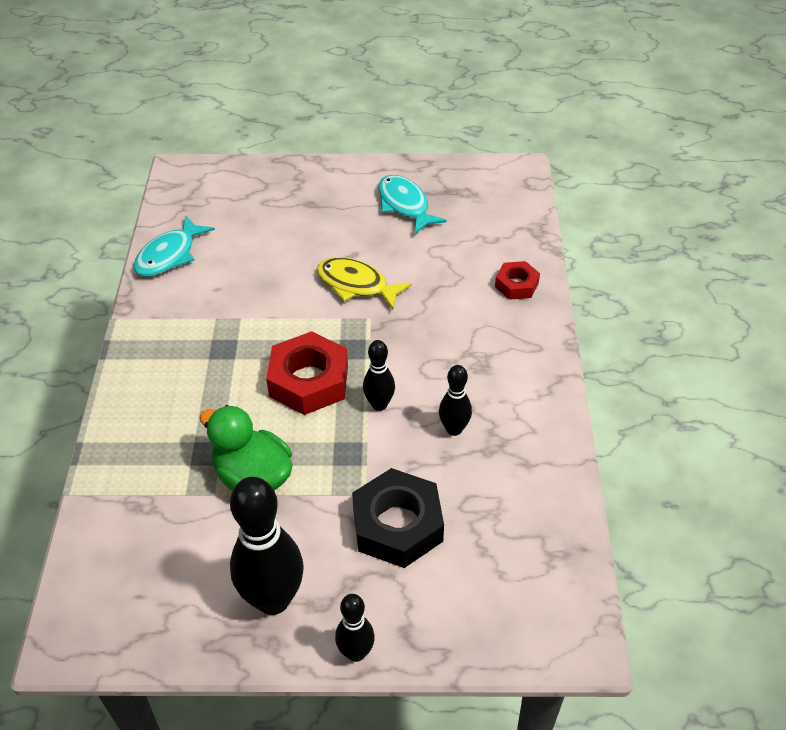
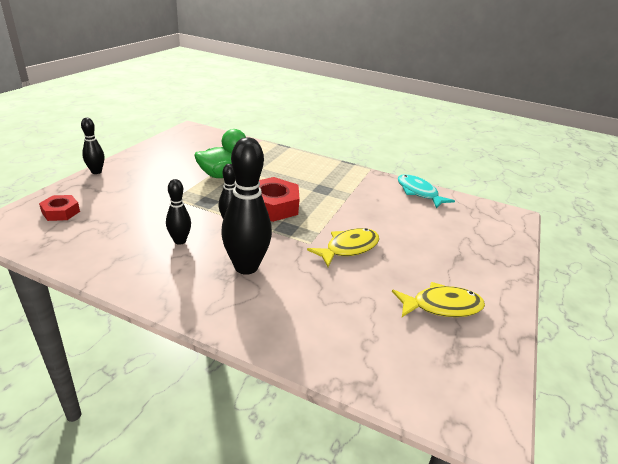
camera: 110 degrees right, 15 degrees down
black bowling pin [230,477,304,615] -> black bowling pin moved to [221,137,272,275]
black nut [352,468,444,568] -> none
turquoise fish [378,175,447,234] -> yellow fish [392,282,485,317]
red nut [495,261,540,300] -> red nut moved to [39,195,80,221]

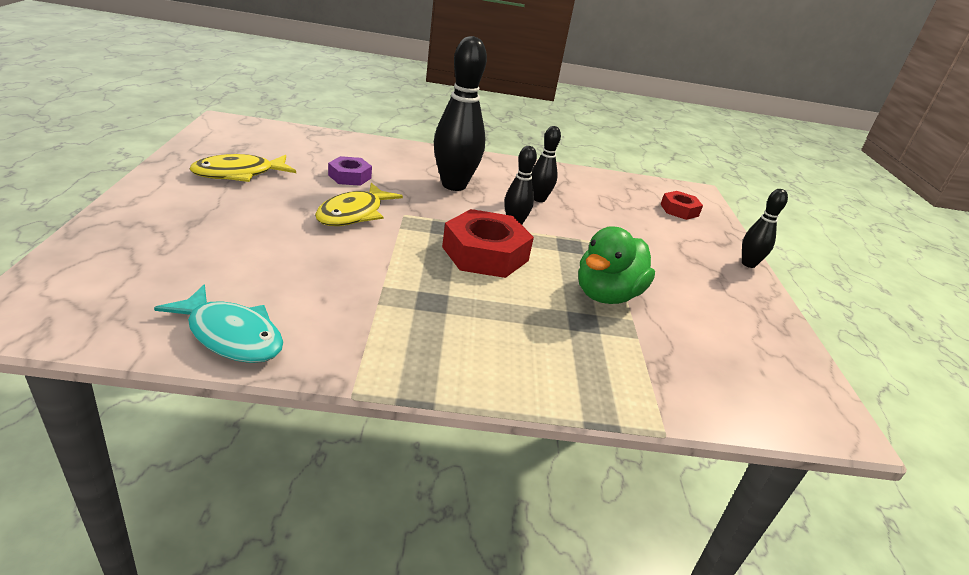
camera: 155 degrees right, 0 degrees up
none -> purple nut [328,156,372,186]

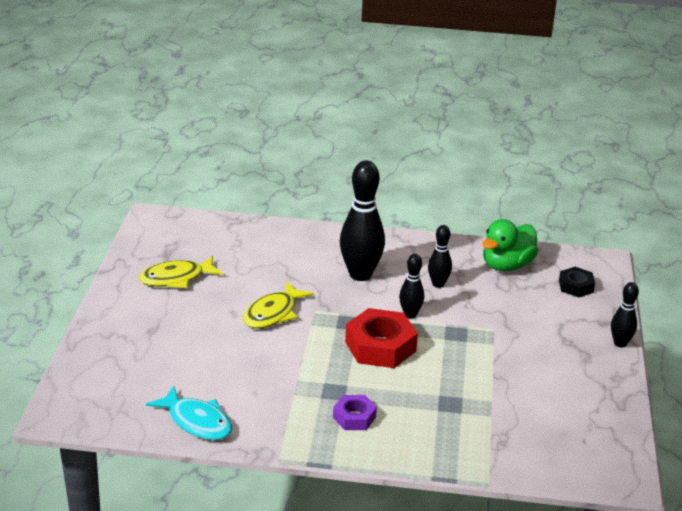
camera: 10 degrees right, 0 degrees up
purple nut [328,156,372,186] -> purple nut moved to [333,395,377,430]
green duck [578,226,655,304] -> green duck moved to [482,219,538,271]
red nut [661,191,703,220] -> black nut [559,267,595,297]

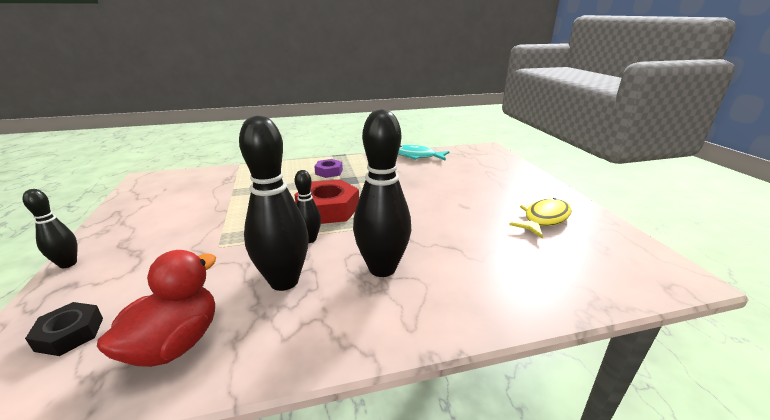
camera: 160 degrees right, 5 degrees down
yellow fish [243,281,314,329] -> none
black bowling pin [428,225,452,288] -> black bowling pin [239,116,309,291], size x1.88
green duck [482,219,538,271] -> red duck [97,250,216,367]

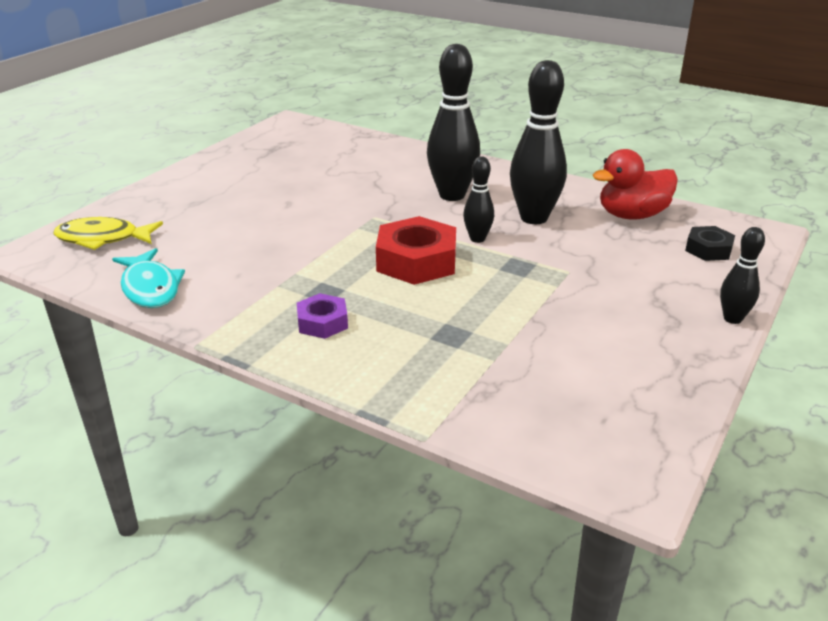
camera: 135 degrees left, 5 degrees up
yellow fish [509,198,572,239] -> yellow fish moved to [53,217,163,250]

